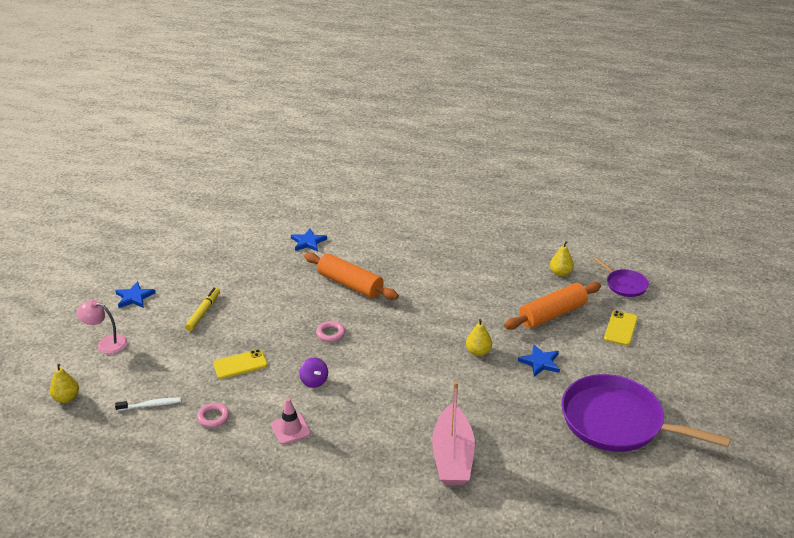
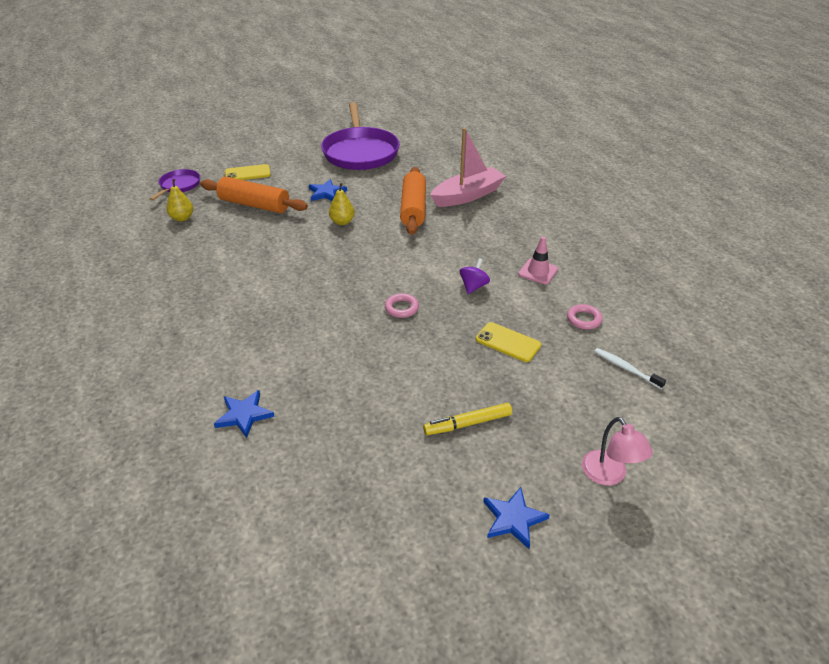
camera: 125 degrees left, 5 degrees up
yellow pear [50,364,79,403] -> none
orange rolling pin [304,252,399,300] -> orange rolling pin moved to [400,167,426,235]

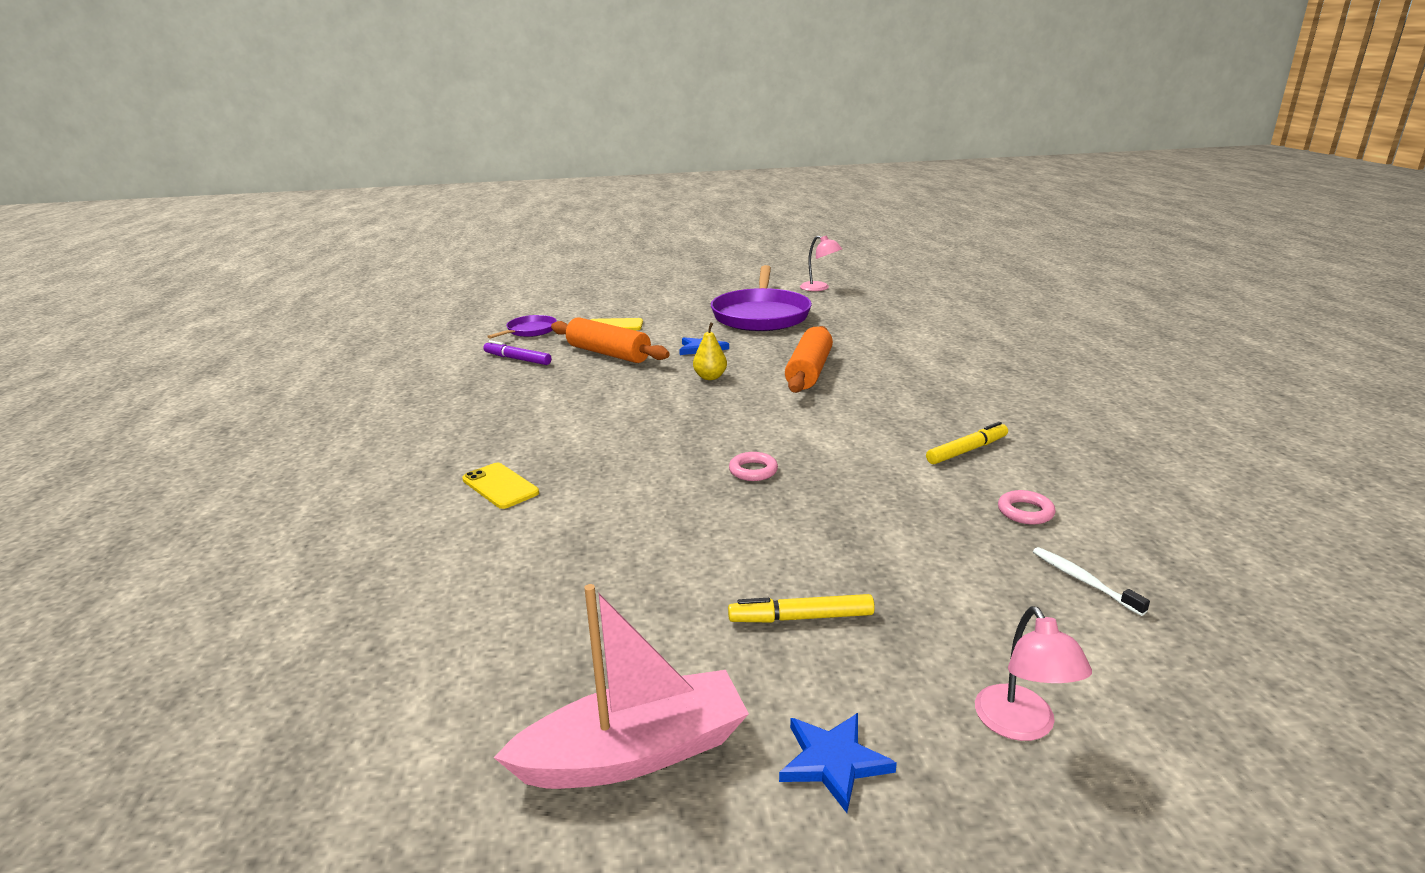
camera: 15 degrees right, 15 degrees down
yellow pear [166,179,193,221] -> purple marker [484,340,551,365]
blue star [214,390,275,438] -> none
pink boat [431,128,506,207] -> pink boat moved to [493,584,749,789]
purple spinning top [460,258,490,294] -> none
yellow phone [476,322,541,362] -> yellow phone moved to [462,463,539,509]
pink traffic cone [518,236,558,284] -> yellow marker [926,422,1008,464]
none -> pink lamp [800,235,842,291]

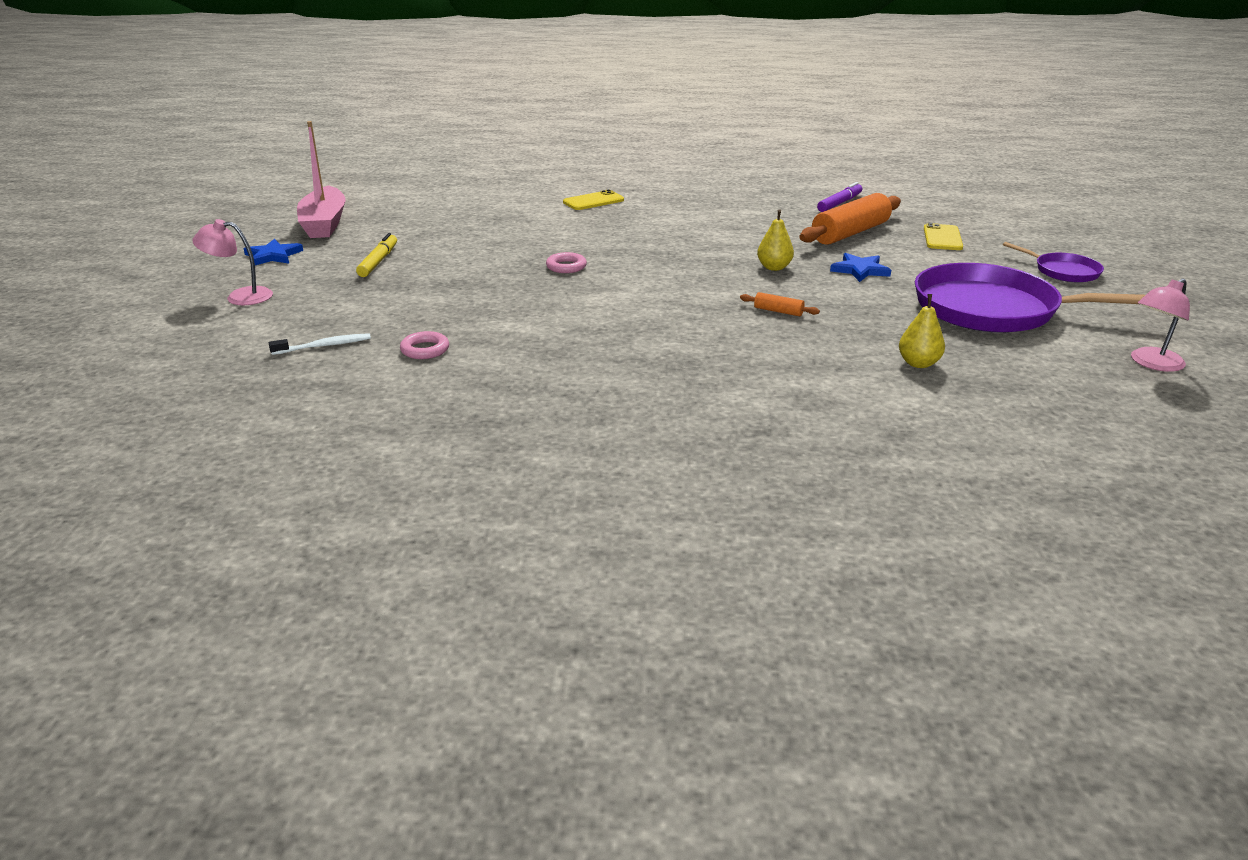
camera: 100 degrees right, 5 degrees up
purple pan [487,315,557,339] -> purple pan moved to [1003,242,1104,282]
orange rolling pin [785,326,833,393] -> orange rolling pin [740,292,820,316], size x0.43
yellow marker [926,422,1008,464] -> none
none -> yellow pear [899,294,945,368]

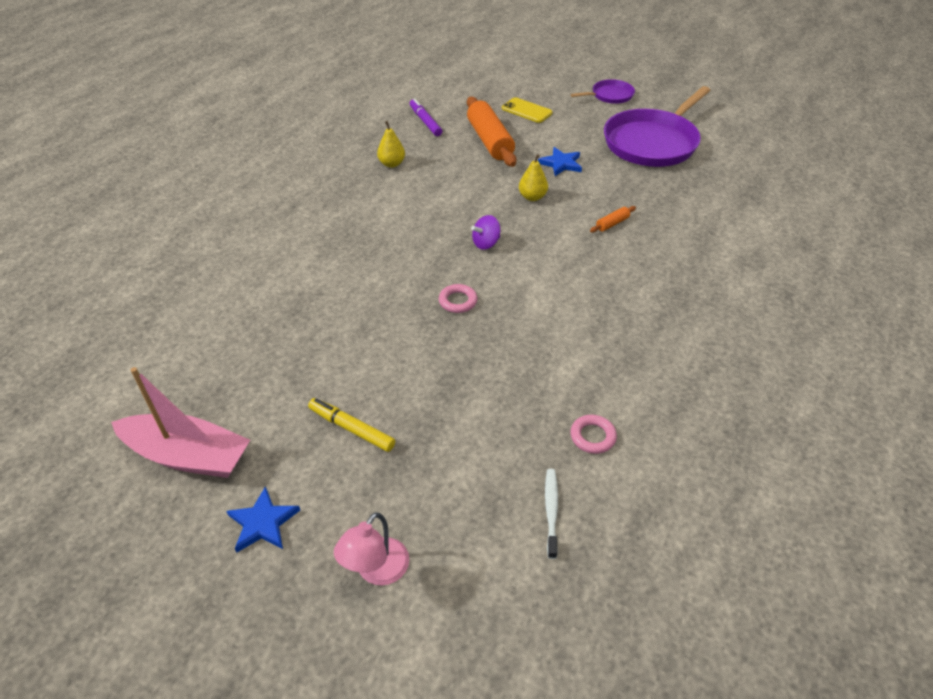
camera: 65 degrees left, 15 degrees up
yellow phone [563,190,624,210] -> none
yellow pear [899,294,945,368] -> yellow pear moved to [377,121,405,168]
pink lamp [1131,278,1190,372] -> none
none -> purple spinning top [471,215,500,250]

